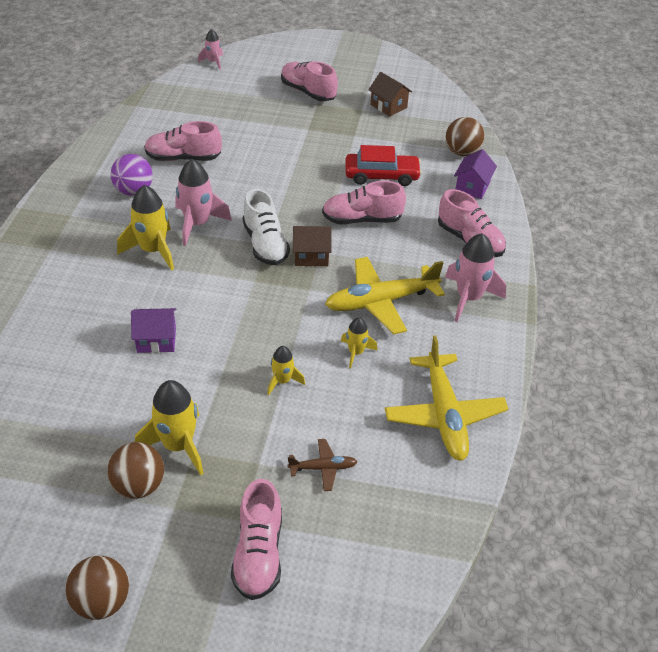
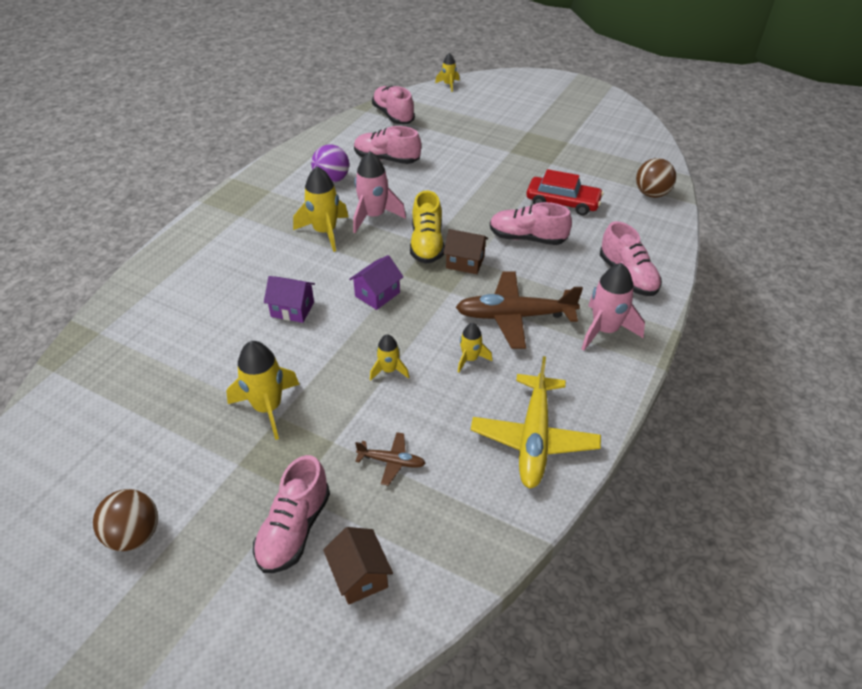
camera: 20 degrees right, 0 degrees up
brown ball [107,442,164,499] -> none
pink rocket [198,29,223,70] -> yellow rocket [435,53,460,92]
white shoe [243,189,290,265] -> yellow shoe [410,190,445,264]
pink shoe [281,61,338,101] -> pink shoe moved to [372,86,415,124]
yellow plane [325,257,445,334] -> brown plane [456,271,583,349]
brown house [368,72,412,116] -> brown house moved to [323,527,393,605]
purple house [454,149,497,199] -> purple house moved to [349,255,403,310]

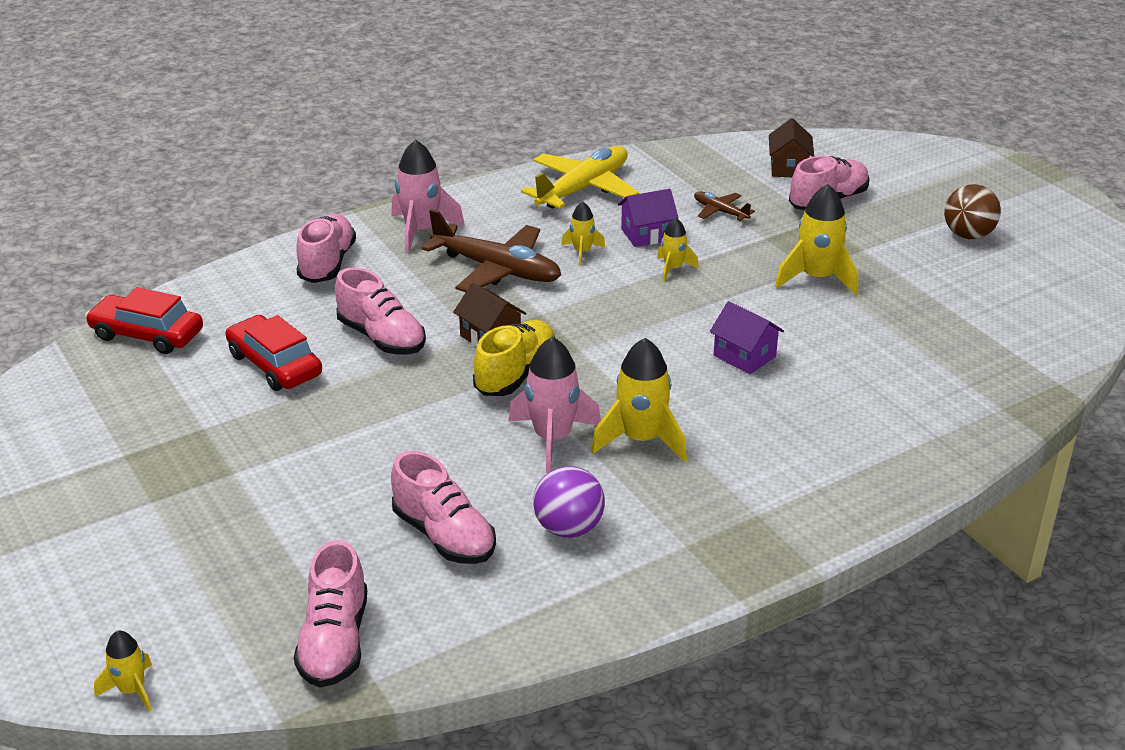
camera: 150 degrees left, 10 degrees down
purple house [349,255,403,310] -> purple house moved to [618,189,679,247]
brown ball [636,158,676,198] -> red car [85,287,203,354]

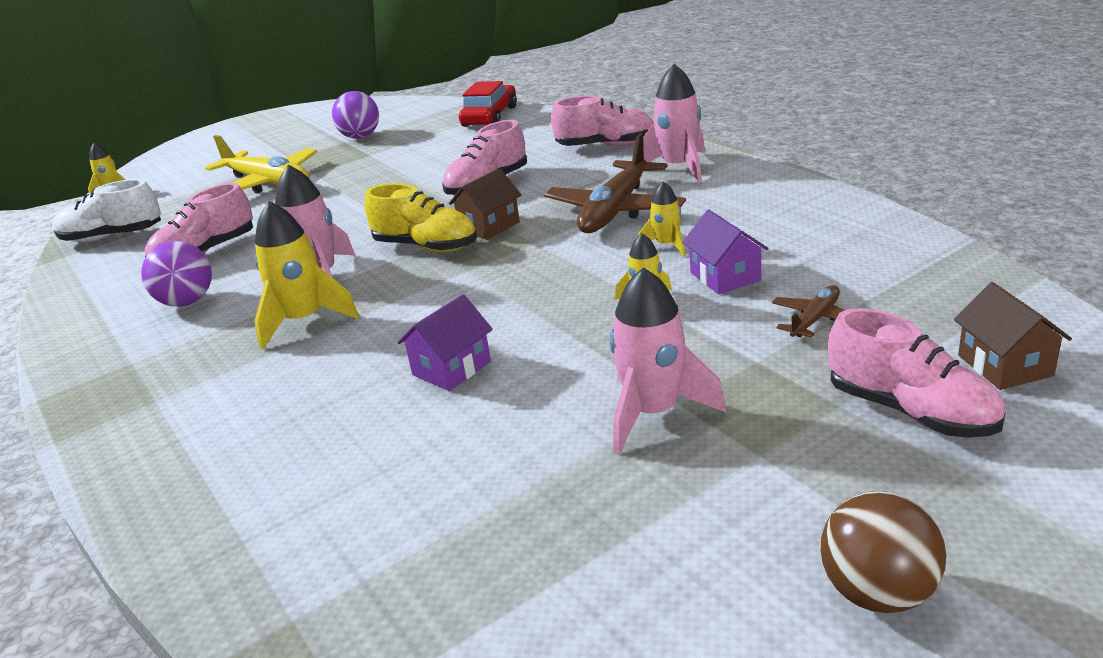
camera: 90 degrees right, 5 degrees down
red car [226,315,322,391] -> none
pink shoe [294,540,367,687] -> white shoe [53,179,161,242]
yellow plane [521,146,639,209] -> yellow plane moved to [205,135,317,194]
brown house [769,118,814,177] -> brown house turned 75 degrees clockwise [954,282,1072,390]
yellow rocket [775,184,858,295] -> pink rocket [610,267,726,455]
none -> purple ball [332,91,379,139]

